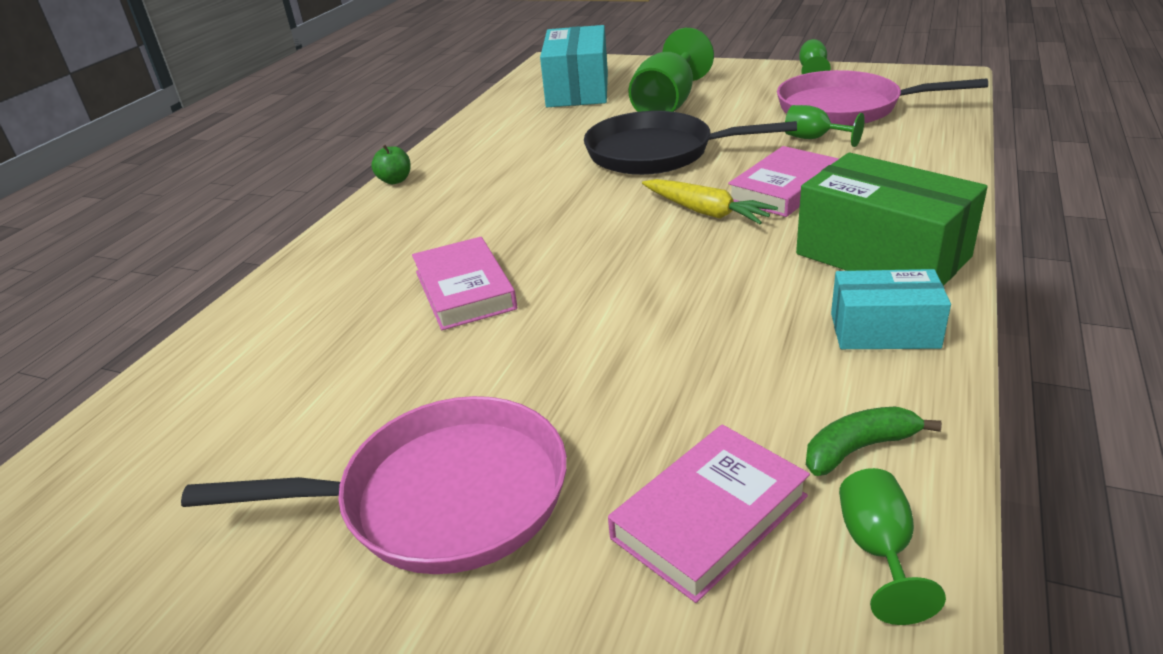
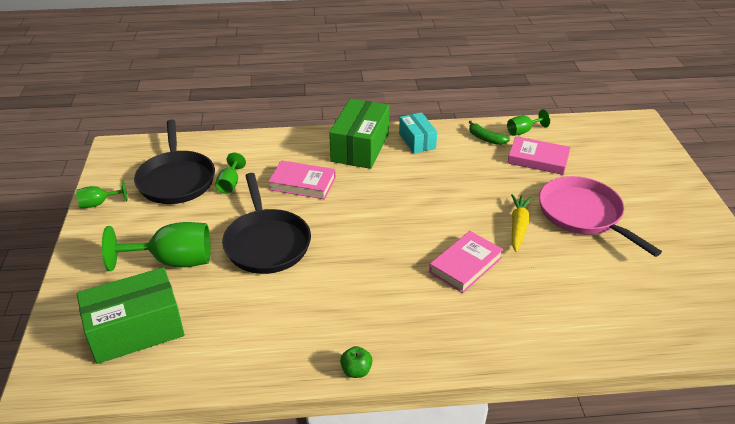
camera: 120 degrees left, 5 degrees up
turquoise box [540,25,608,107] -> green box [77,267,185,364]
yellow carrot [642,179,778,224] -> yellow carrot moved to [511,194,532,252]
pink pan [777,70,988,126] -> black pan [134,120,215,204]

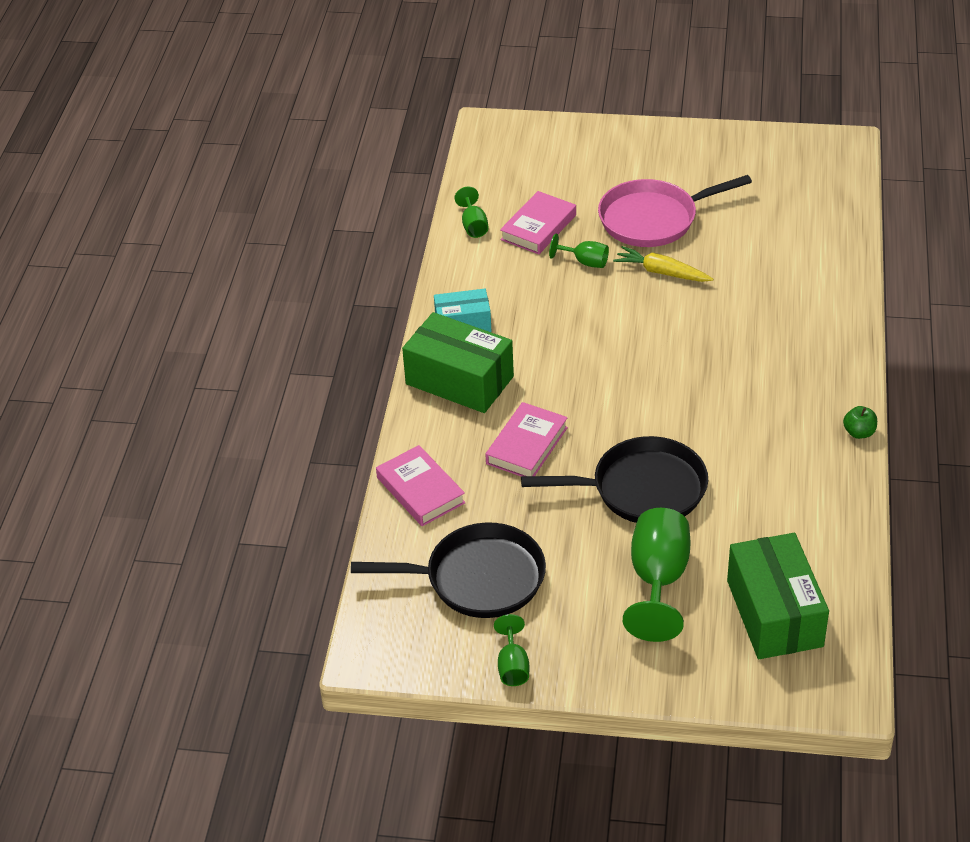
camera: 75 degrees left, 5 degrees up
green goblet [215,153,246,194] -> green goblet moved to [549,234,609,268]
pink book [429,231,503,293] -> pink book moved to [376,445,465,526]
green banana [469,121,510,145] -> none

